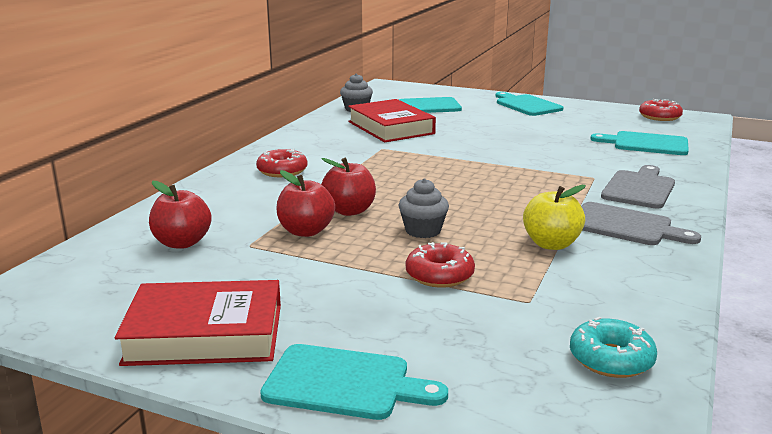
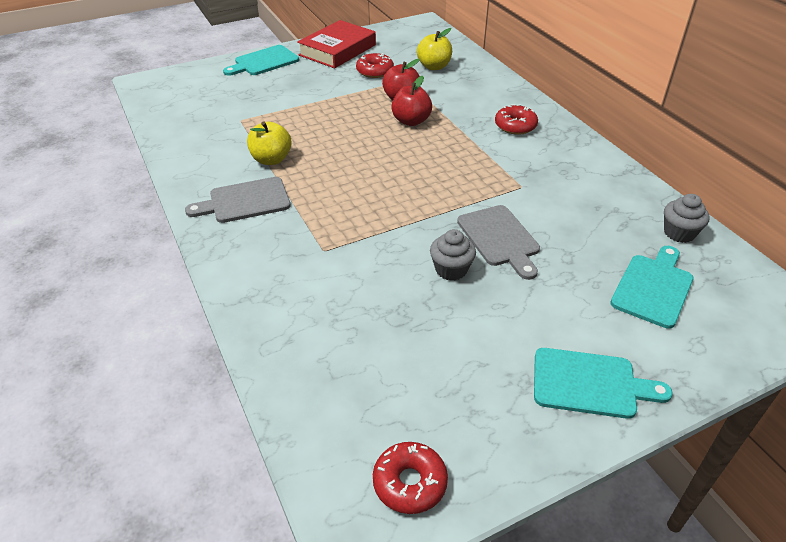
camera: 130 degrees right, 20 degrees up
red apple [149,181,212,249] -> yellow apple [417,28,452,70]
red book [348,99,436,142] -> none
grey cupcake [398,178,449,238] -> grey cupcake moved to [430,229,476,281]
red donut [406,242,475,287] -> red donut moved to [356,53,394,78]
turquoise donut [570,317,657,378] -> none
turquoise cutting board [591,131,689,155] -> none
grey cutting board [601,165,675,209] -> grey cutting board moved to [457,205,540,280]

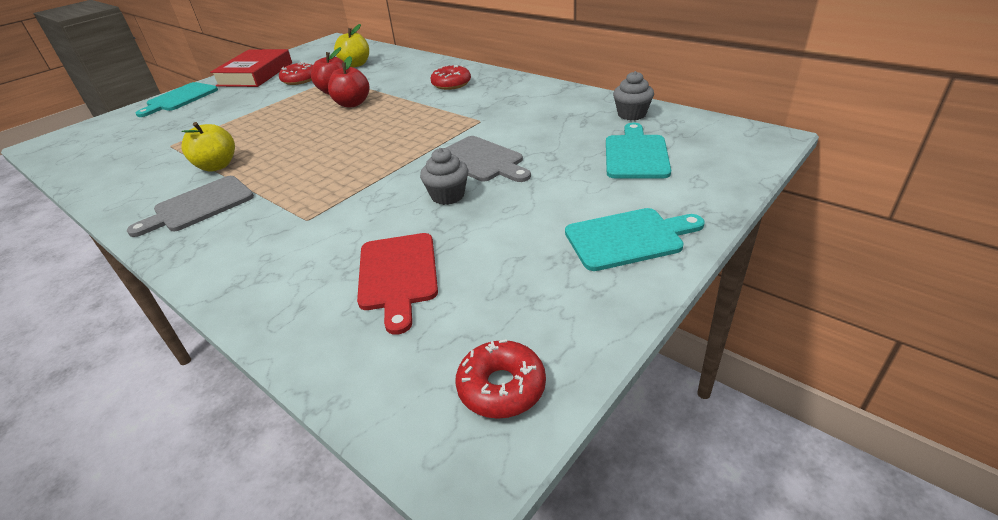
camera: 20 degrees left, 5 degrees down
none -> red cutting board [357,233,438,335]

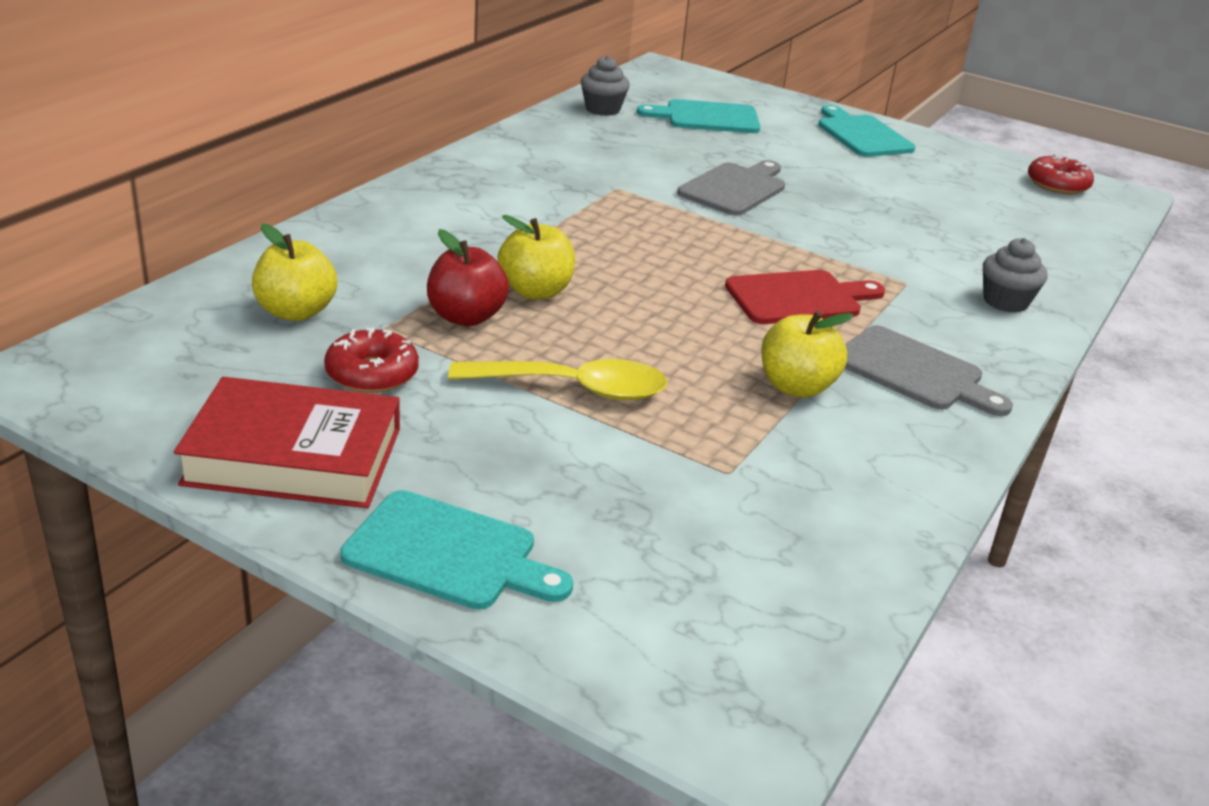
camera: 105 degrees left, 5 degrees down
red apple [328,56,369,107] -> yellow apple [498,215,575,300]
red cutting board [357,233,438,335] -> red cutting board moved to [725,270,885,324]
grey cupcake [420,148,468,205] -> grey cupcake moved to [983,238,1047,313]
red donut [430,65,471,90] -> none
none -> yellow spoon [448,359,668,401]

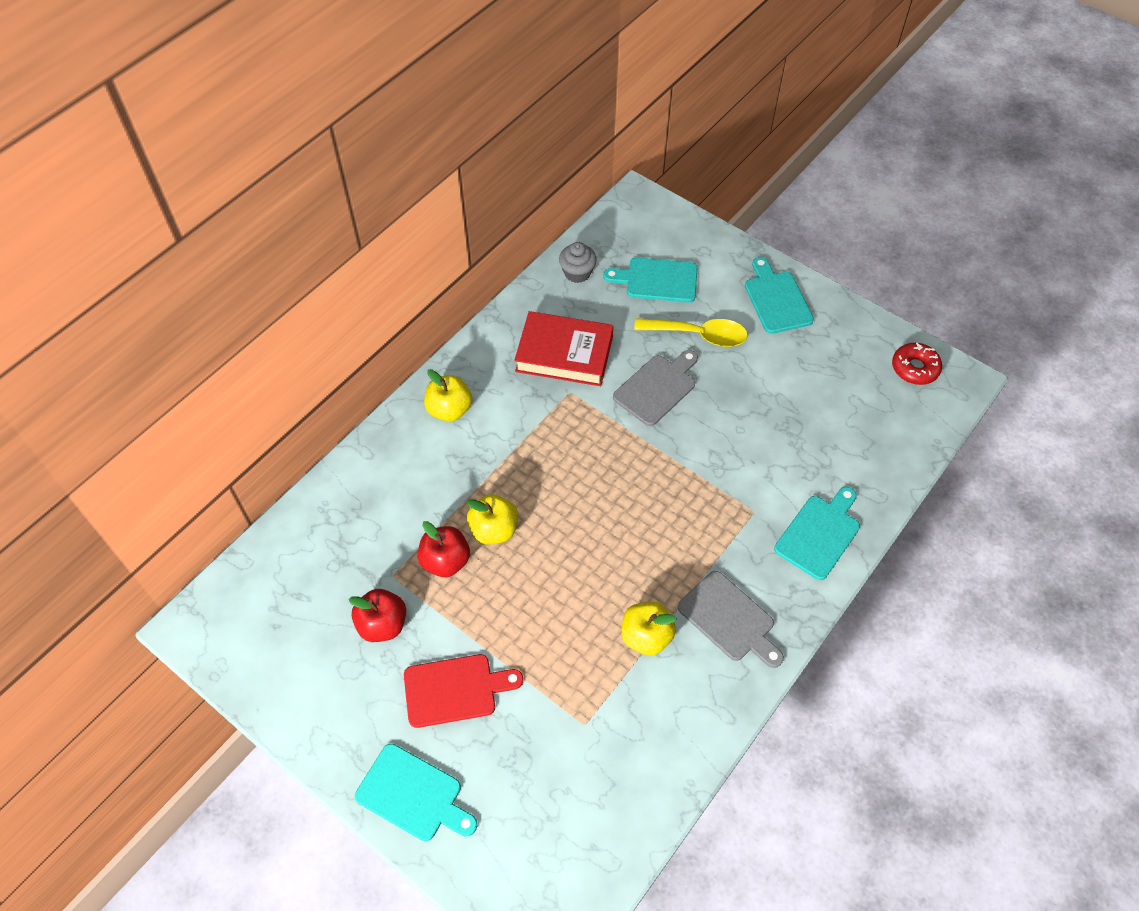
camera: 10 degrees right, 25 degrees up
red book [174,377,400,508] -> red book moved to [514,311,613,386]
yellow apple [252,223,337,321] -> yellow apple moved to [424,369,472,422]
red donut [324,328,419,393] -> red apple [349,589,406,642]
yellow spoon [448,359,668,401] -> yellow spoon moved to [634,318,748,347]
red cutting board [725,270,885,324] -> red cutting board moved to [404,654,523,728]
grey cupcake [983,238,1047,313] -> turquoise cutting board [774,487,860,580]

